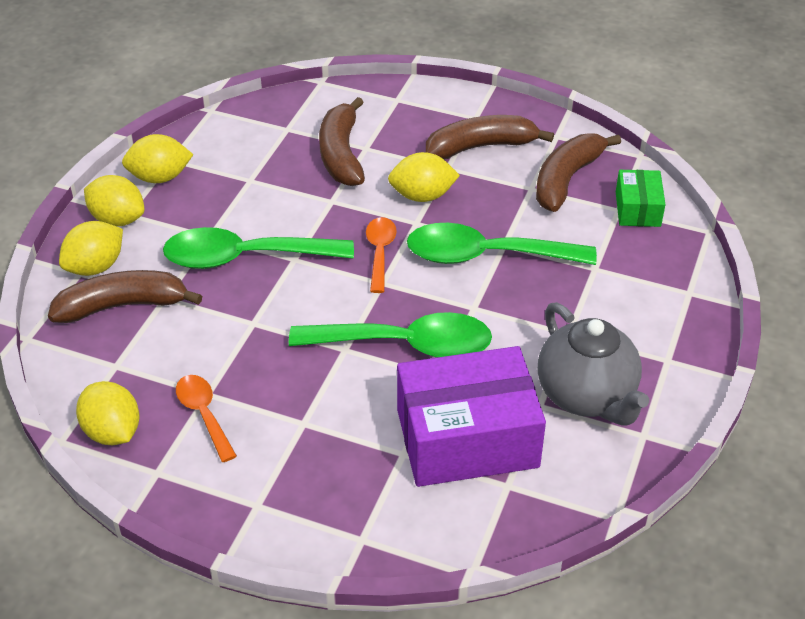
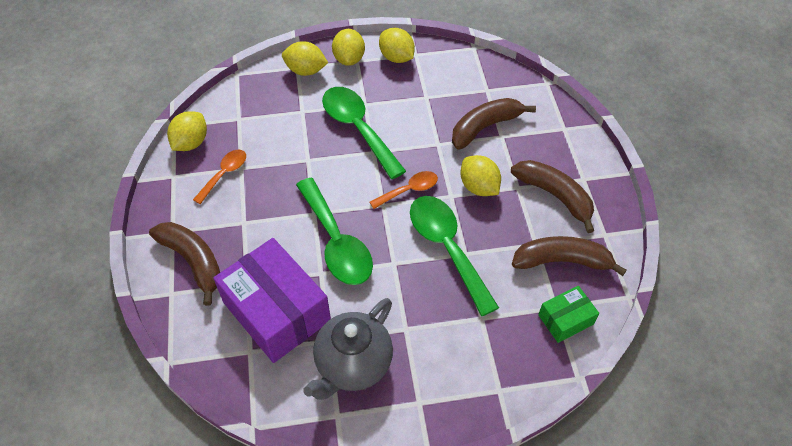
camera: 60 degrees right, 10 degrees up
brown banana [48,270,202,323] -> brown banana moved to [149,222,220,306]

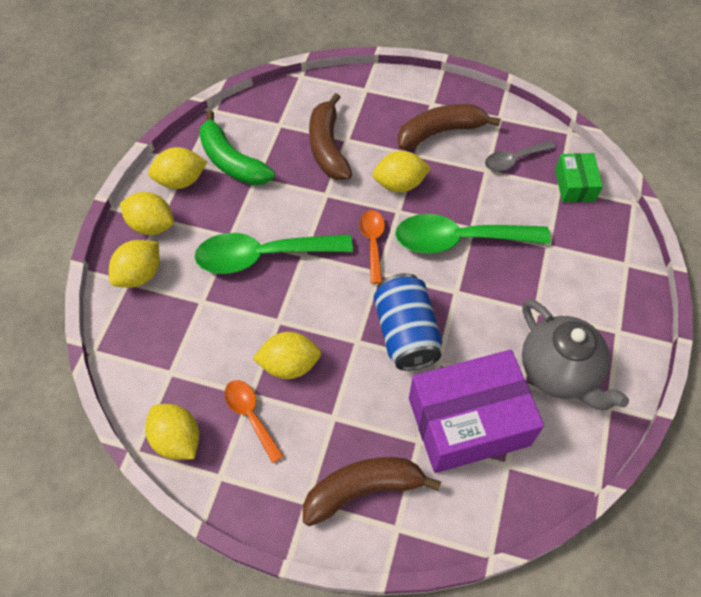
camera: 65 degrees left, 5 degrees up
green spoon [296,178,373,285] -> blue can [374,273,442,371]
brown banana [512,236,627,276] -> grey spoon [485,141,556,171]
none -> green banana [199,110,275,185]
none -> yellow lemon [253,332,321,379]

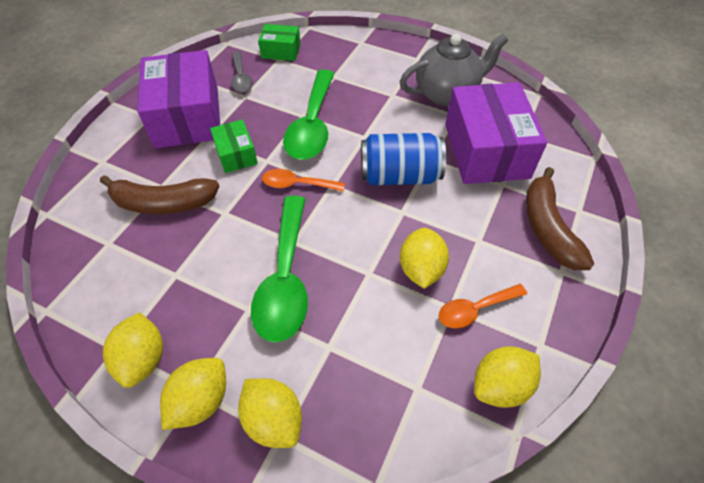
camera: 80 degrees left, 5 degrees down
green banana [199,110,275,185] -> none
yellow lemon [373,151,431,192] -> green box [210,119,258,173]
brown banana [398,104,501,150] -> purple box [137,50,220,148]

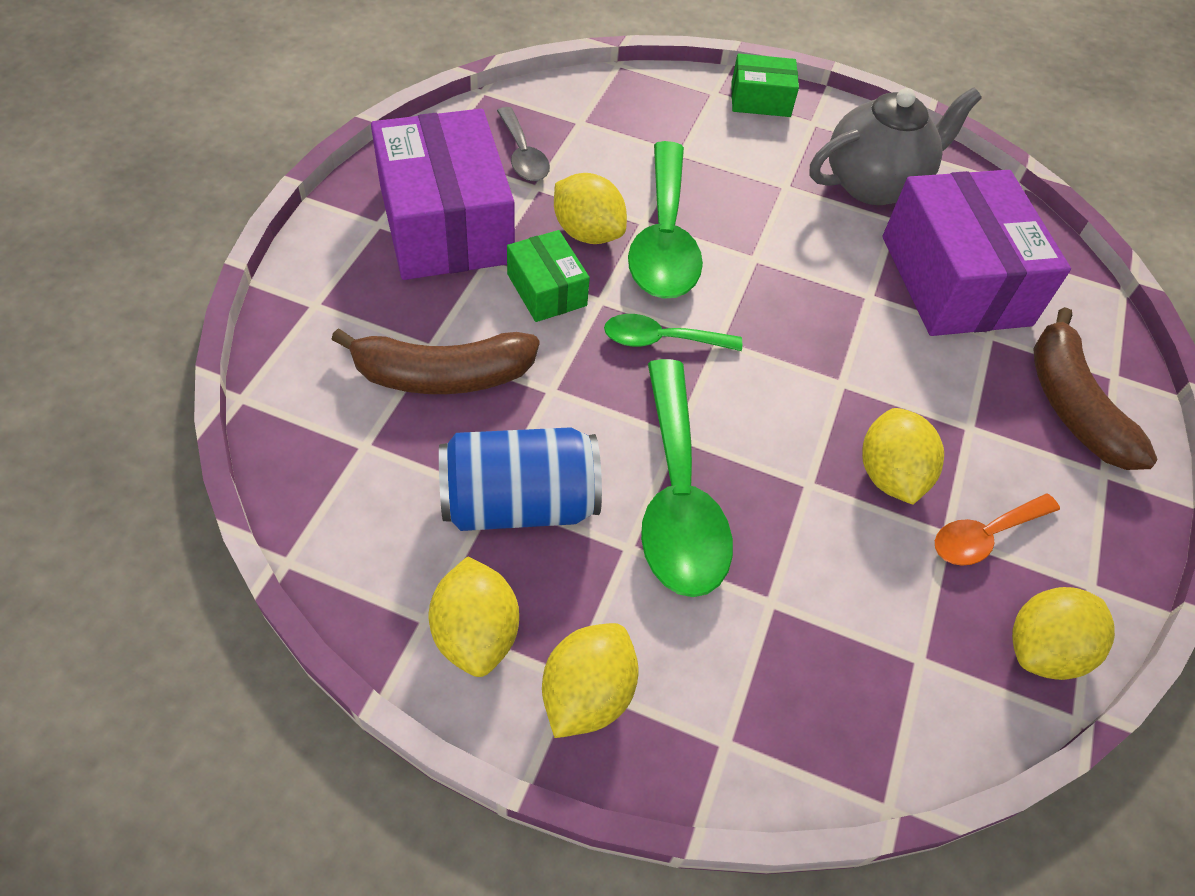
camera: 10 degrees left, 0 degrees up
yellow lemon [238,378,302,448] -> yellow lemon moved to [554,173,627,244]
green box [258,24,301,61] -> green box moved to [731,54,799,117]
orange spoon [262,169,345,192] -> green spoon [604,314,742,351]
blue can [361,133,446,185] -> blue can moved to [439,427,602,531]

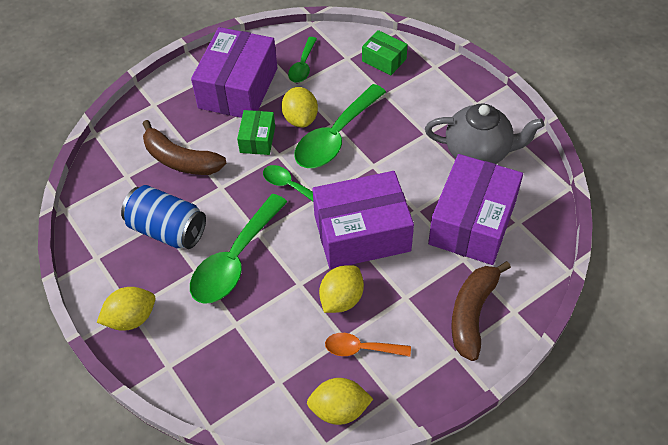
camera: 40 degrees right, 0 degrees up
yellow lemon [429,556,519,677] -> none
grey spoon [497,107,550,181] -> green spoon [288,37,317,83]
green box [731,54,799,117] -> green box moved to [362,30,408,75]
none -> purple box [313,171,414,269]

